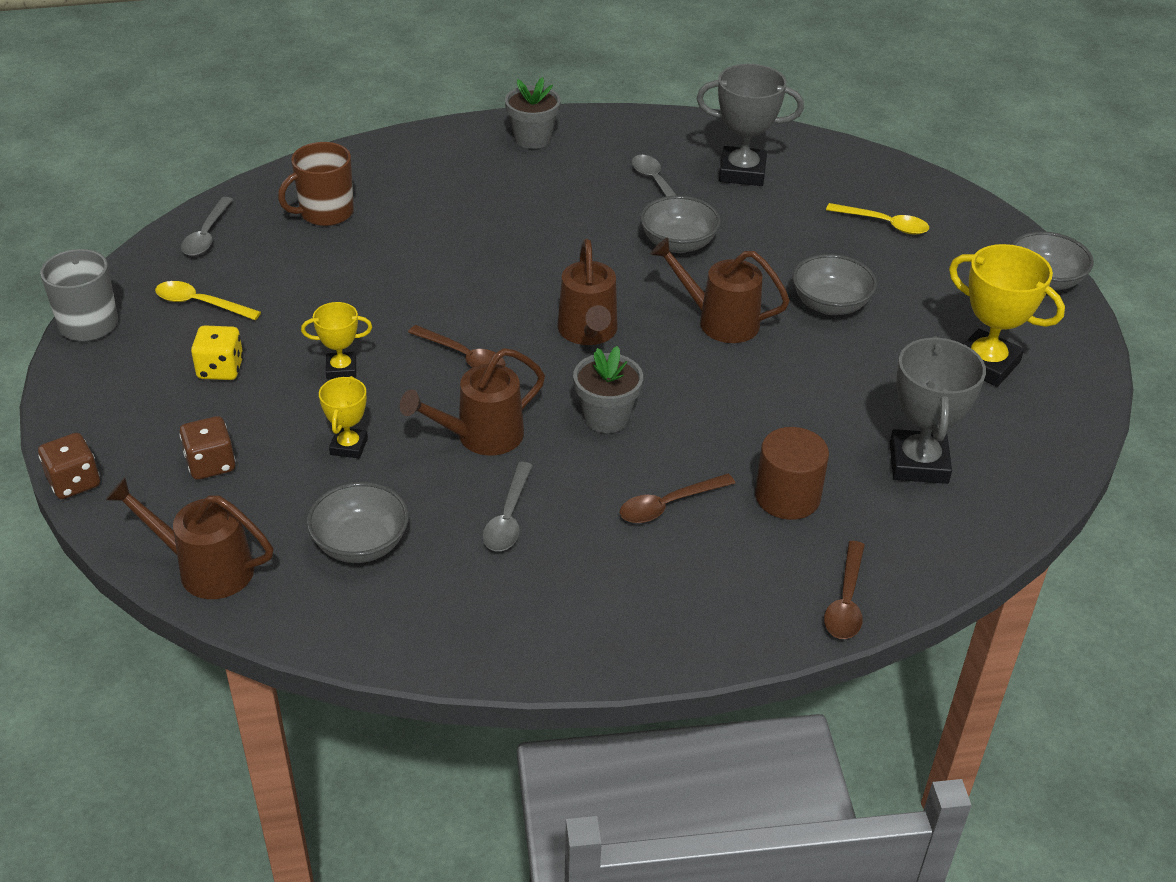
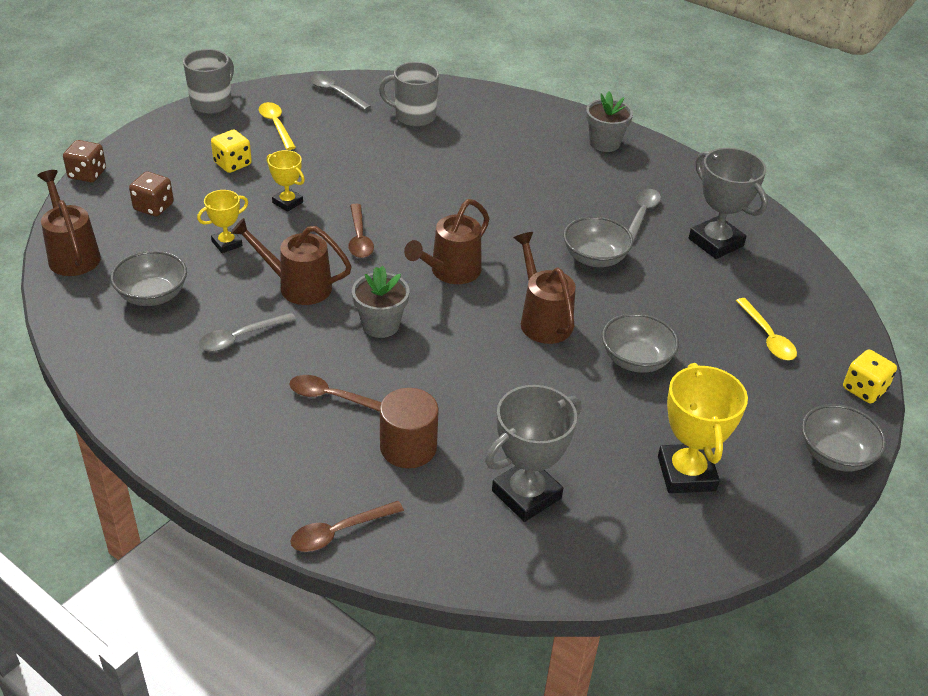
camera: 45 degrees right, 0 degrees up
grey spoon [181,197,233,256] -> grey spoon turned 75 degrees clockwise [309,74,371,110]
brown mug [278,142,354,226] -> grey mug [379,62,439,127]
none -> yellow dice [843,349,897,404]

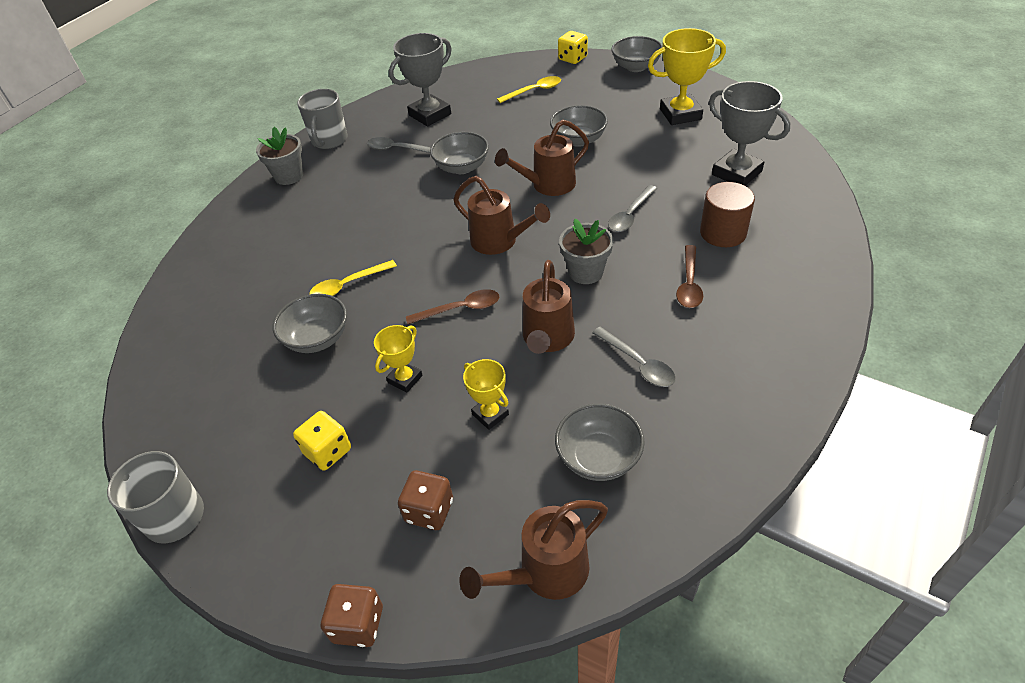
camera: 90 degrees left, 5 degrees up
yellow spoon [259,102,296,150] -> yellow spoon moved to [309,260,397,296]
brown spoon [290,501,404,552] -> none
grey spoon [309,74,371,110] -> grey spoon moved to [608,185,657,232]
grey mug [379,62,439,127] -> grey mug moved to [297,89,348,149]
none -> grey bowl [273,294,347,353]

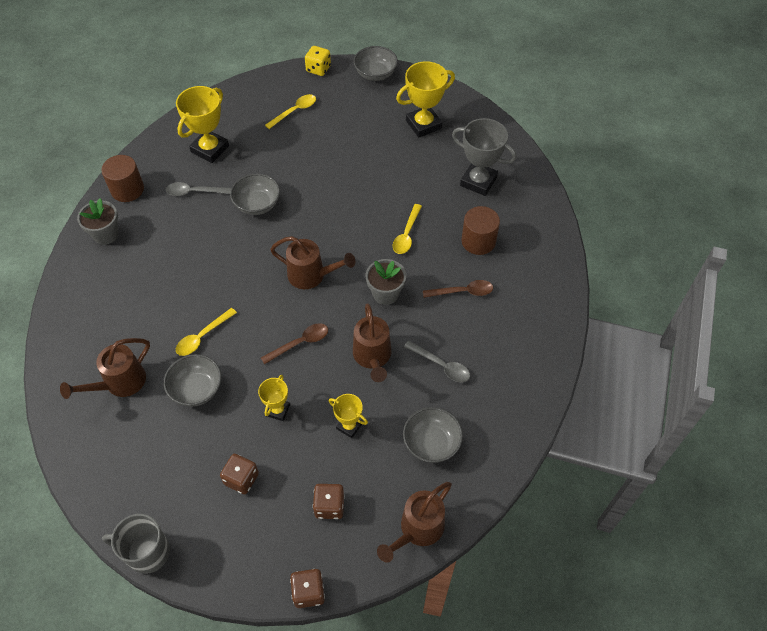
camera: 20 degrees left, 10 degrees up
yellow dice [293,411,351,470] -> brown dice [220,454,259,494]
grey mug [297,89,348,149] -> brown cylinder [101,155,144,202]
grey trophy [389,33,452,127] -> yellow trophy [176,86,229,163]
brown watering can [495,120,589,196] -> brown watering can moved to [60,338,150,399]
grey bowl [550,105,608,147] -> none
grey spoon [608,185,657,232] -> yellow spoon [393,204,422,254]
brown spoon [676,245,703,308] -> brown spoon turned 90 degrees counterclockwise [423,280,493,298]

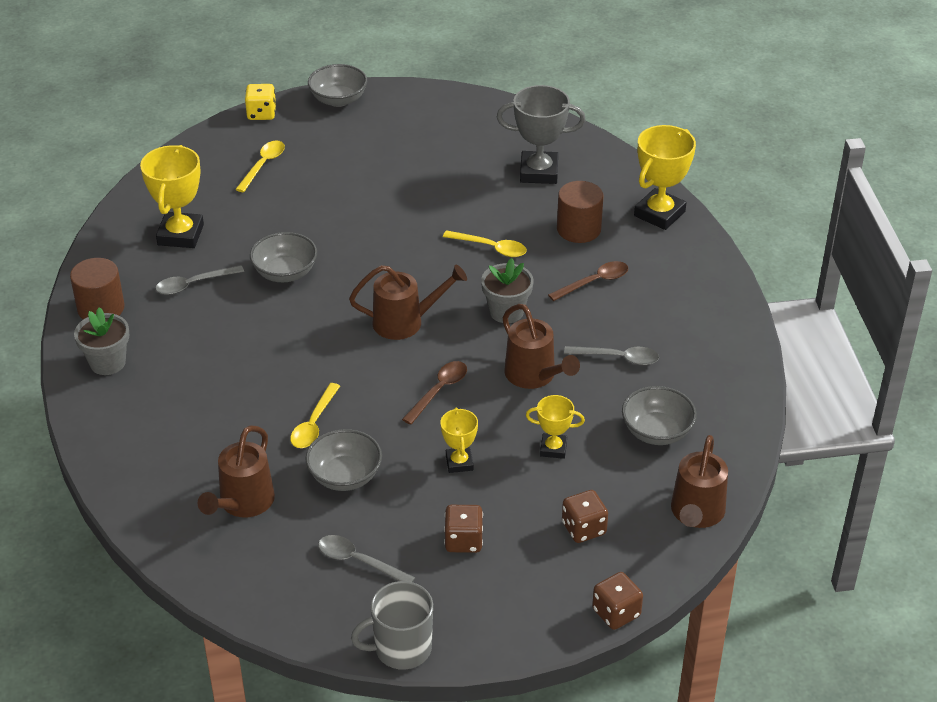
camera: 25 degrees left, 15 degrees down
yellow spoon [393,204,422,254] -> yellow spoon turned 60 degrees counterclockwise [443,230,527,257]
yellow trophy [396,61,455,138] -> yellow trophy moved to [634,125,696,230]
none -> grey spoon [318,535,416,582]

